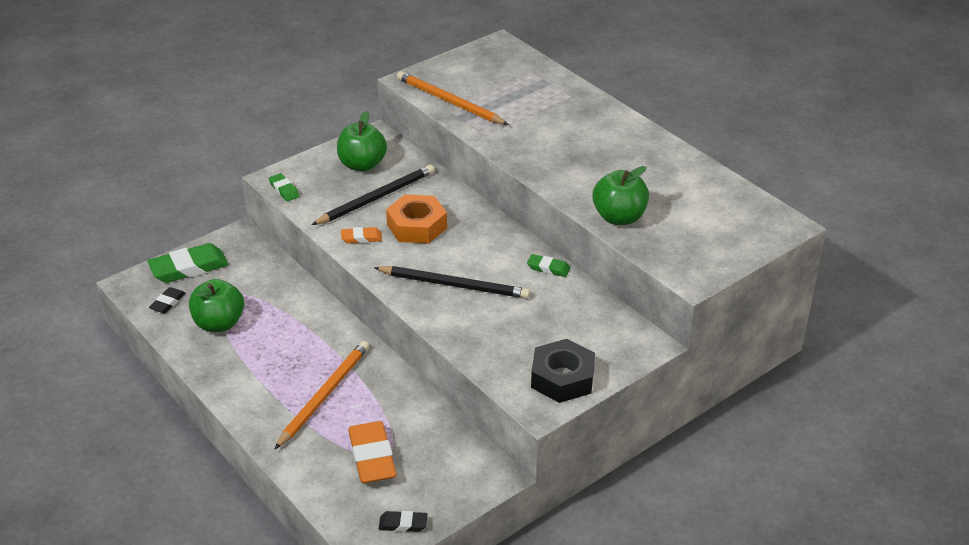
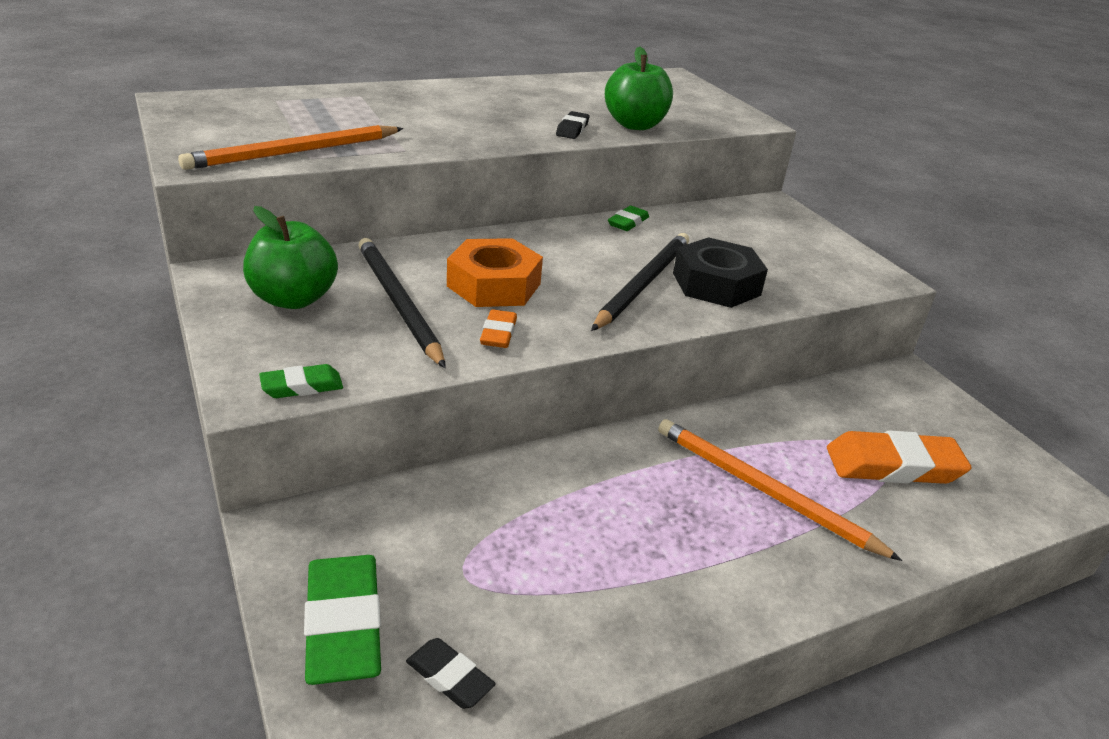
camera: 80 degrees left, 5 degrees down
green apple [189,279,244,332] -> none
black eraser [379,511,427,532] -> black eraser moved to [556,111,589,139]
black nut [531,339,595,403] -> black nut moved to [673,237,768,308]

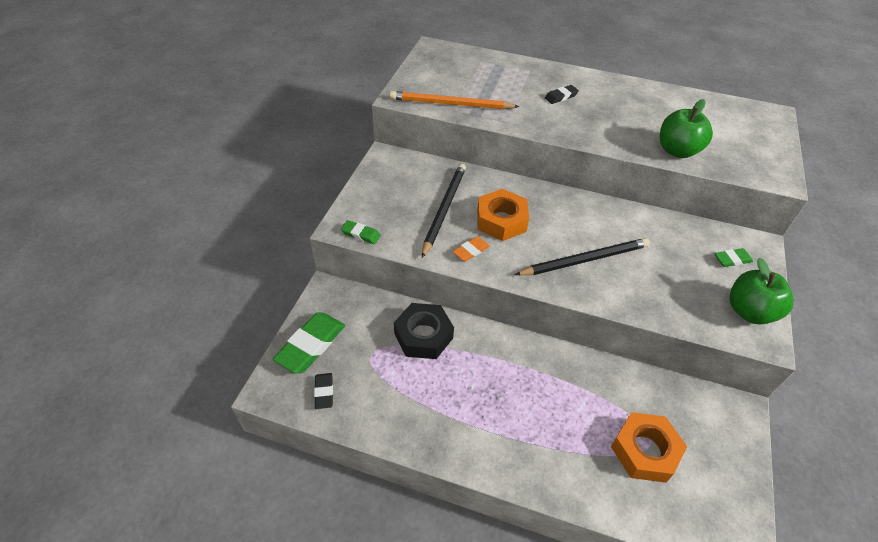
camera: 45 degrees right, 15 degrees up
green apple [243,206,338,309] -> green apple moved to [729,258,794,324]
black eraser [556,111,589,139] -> black eraser moved to [545,85,579,104]
green eraser [608,206,649,231] -> green eraser moved to [714,248,753,267]
orange pencil [658,419,902,561] -> none
black nut [673,237,768,308] -> black nut moved to [394,303,454,359]
orange eraser [827,430,971,484] -> orange nut [611,412,687,483]

